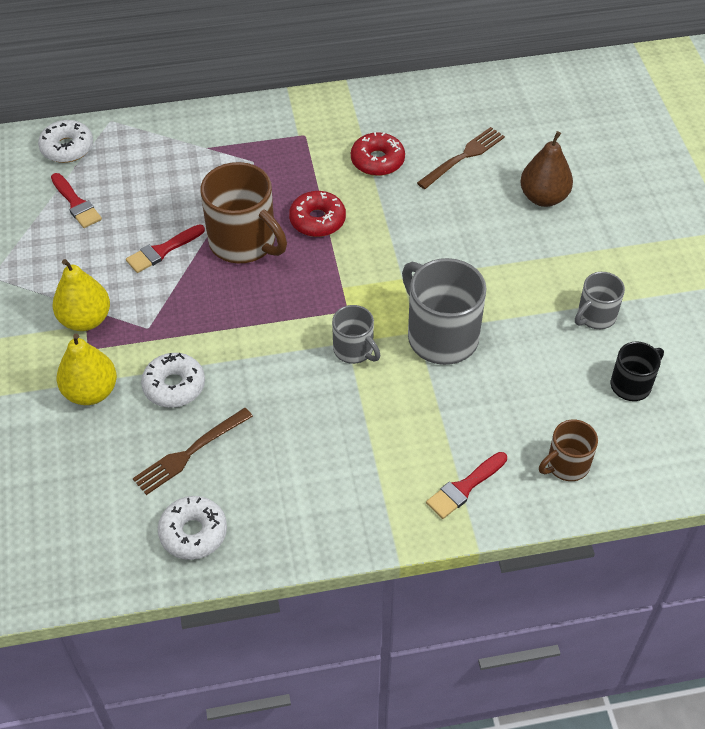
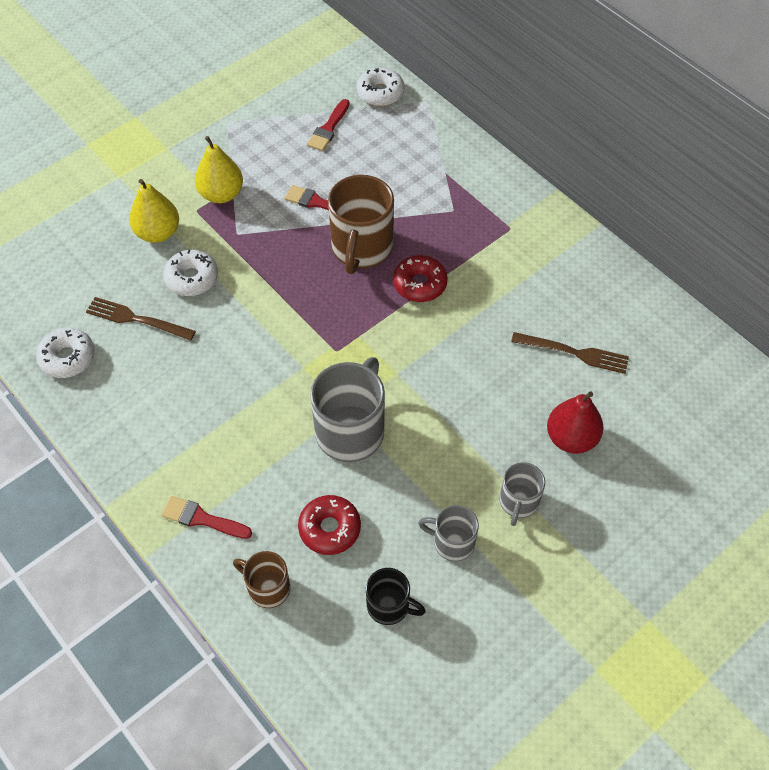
camera: 60 degrees right, 5 degrees up
grey mug [332,305,380,364] -> grey mug moved to [499,462,545,526]
red donut [351,132,405,176] -> red donut moved to [298,495,361,555]
brown pear [520,131,573,207] -> red pear [547,391,604,454]

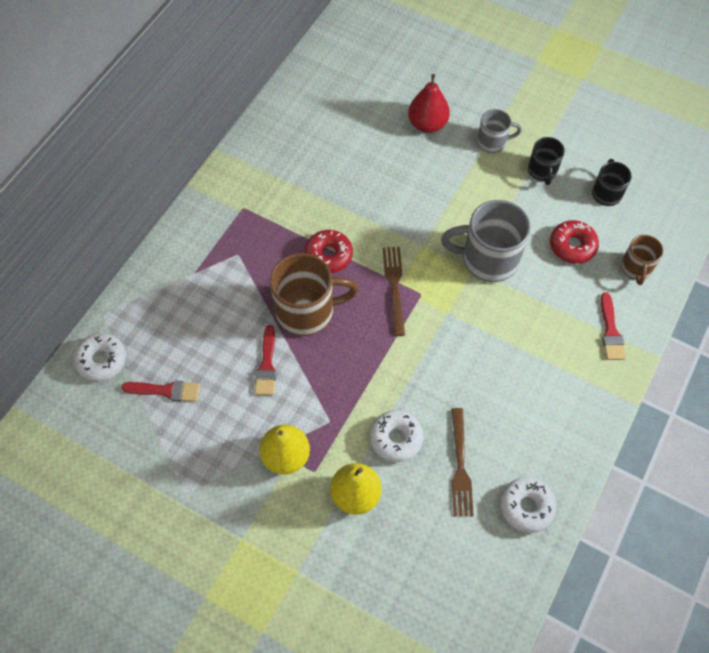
camera: 110 degrees left, 5 degrees up
grey mug [418,505,479,561] -> black mug [528,137,565,185]
brown fork [511,332,629,374] -> brown fork moved to [383,247,405,336]

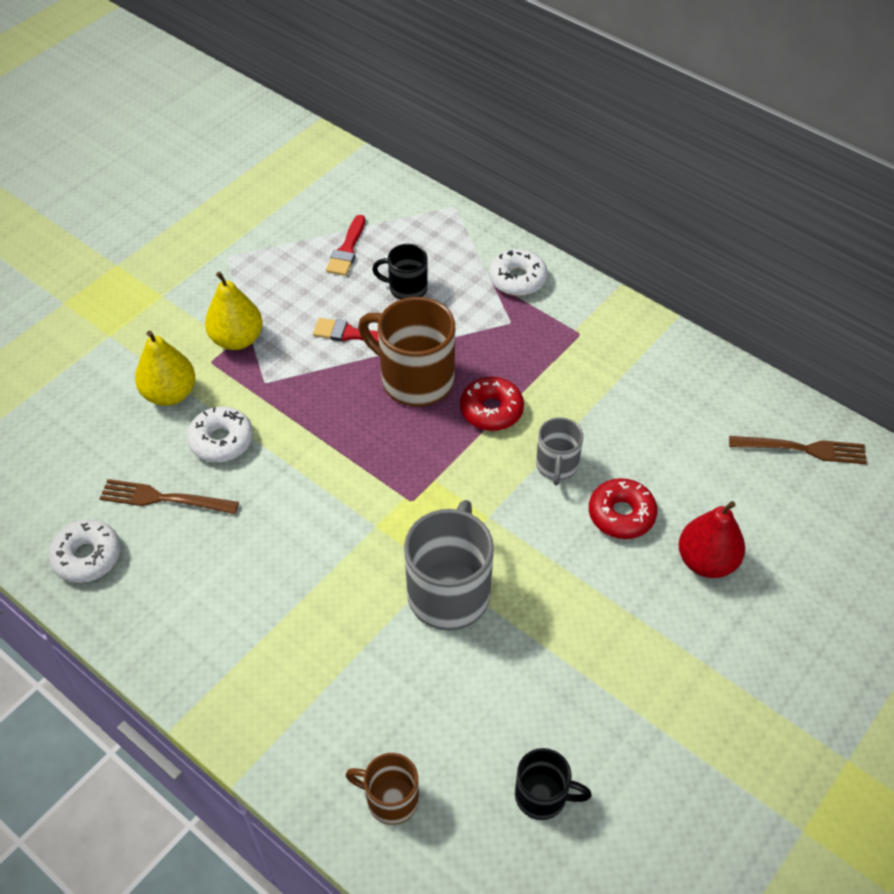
camera: 100 degrees right, 10 degrees down
white donut [73,333,126,381] -> white donut moved to [489,249,548,296]
brown mug [270,253,358,336] -> brown mug turned 120 degrees clockwise [358,297,455,406]
brown fork [383,247,405,336] -> brown fork moved to [729,436,867,464]
grey mug [477,109,522,153] -> grey mug moved to [536,417,583,486]
black mug [528,137,565,185] -> black mug moved to [372,244,428,300]
red donut [550,220,599,264] -> red donut moved to [589,478,657,539]
red brush [601,292,626,360] -> none

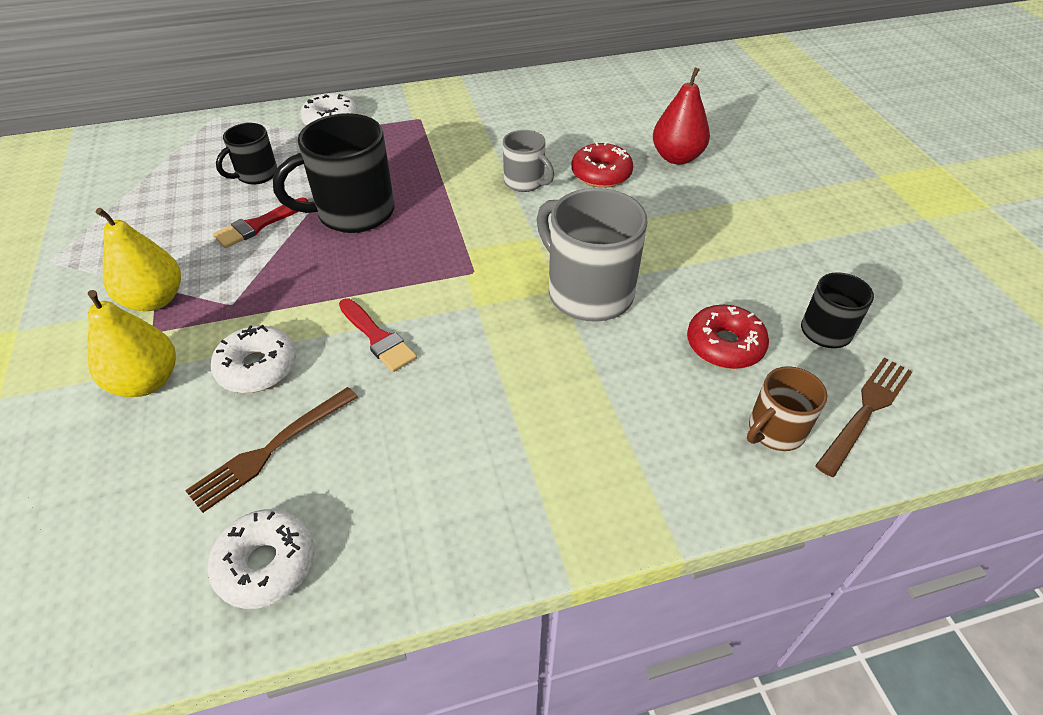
camera: 55 degrees left, 5 degrees down
red brush [326,215,365,276] -> red brush moved to [339,298,417,372]
brown mug [358,297,455,406] -> black mug [273,113,395,233]
red donut [460,377,524,431] -> red donut moved to [687,305,769,369]
brown fork [729,436,867,464] -> brown fork moved to [815,358,912,477]

